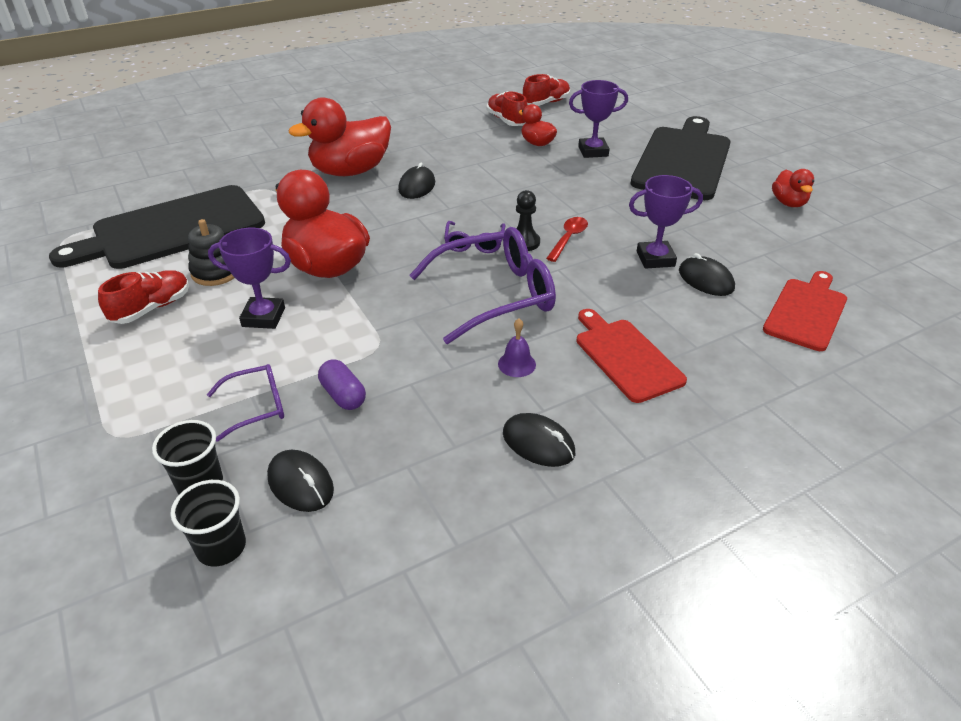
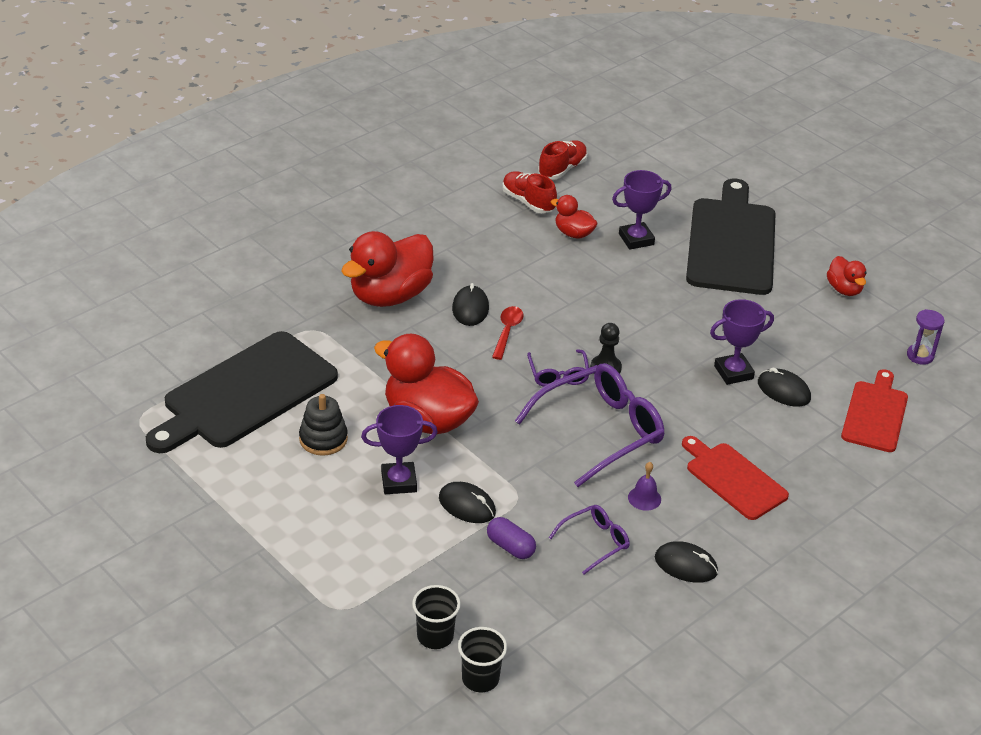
camera: 15 degrees left, 0 degrees up
red shoe [98,270,189,324] -> none
purple glasses [207,364,284,442] -> purple glasses moved to [549,505,630,574]
black mouse [267,450,334,512] -> black mouse moved to [439,482,496,523]
red spoon [546,217,588,262] -> red spoon moved to [492,306,524,360]
none -> purple hourglass [907,309,945,365]

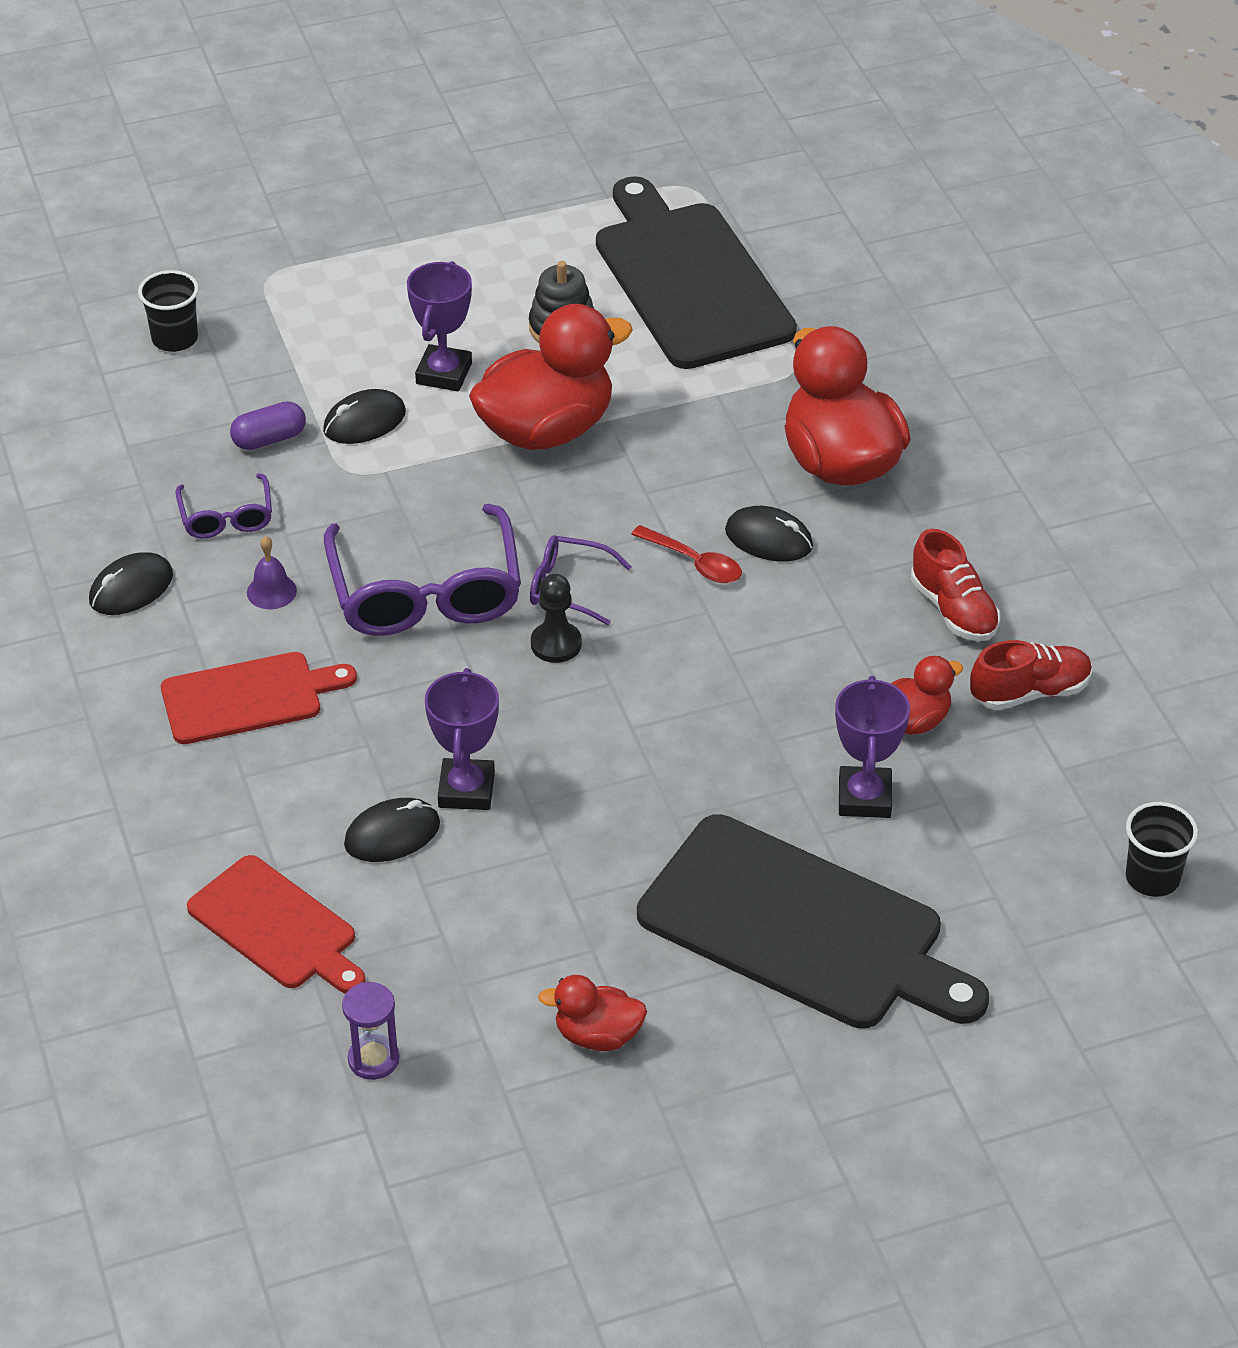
camera: 115 degrees right, 5 degrees up
black cup [458,627,507,692] -> black cup moved to [1126,802,1198,897]
red shoe [538,140,588,180] -> red shoe moved to [911,529,1000,641]

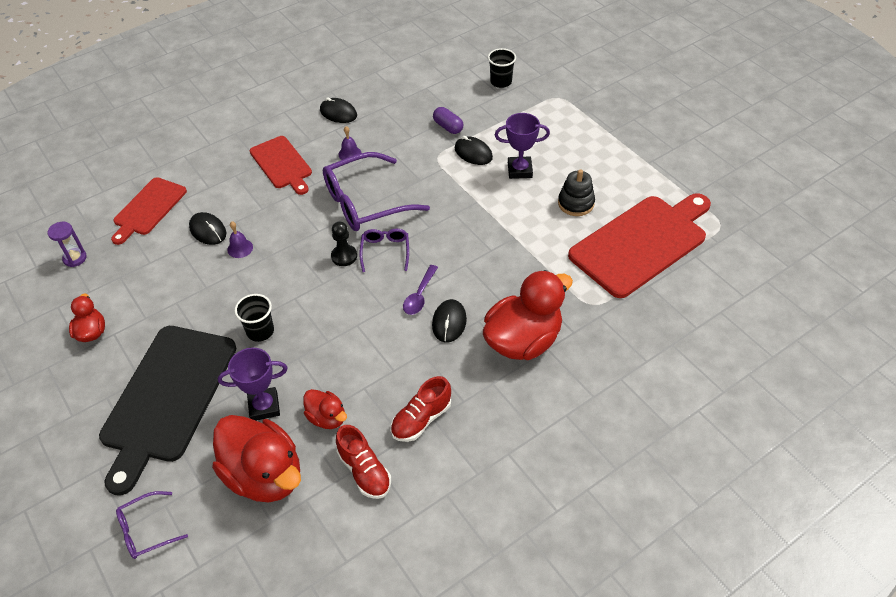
camera: 75 degrees right, 5 degrees up
purple glasses [176,473,272,538] -> purple glasses moved to [116,491,188,559]
purple trophy [425,668,499,810] -> purple bell [228,221,253,258]
red duck [469,304,633,450] -> red duck moved to [212,415,301,502]
black cutting board [596,176,797,369] -> red cutting board [568,193,711,298]
red spoon [631,525,742,583] -> purple spoon [403,265,438,315]
black cup [1126,802,1198,897] -> black cup moved to [234,294,274,342]

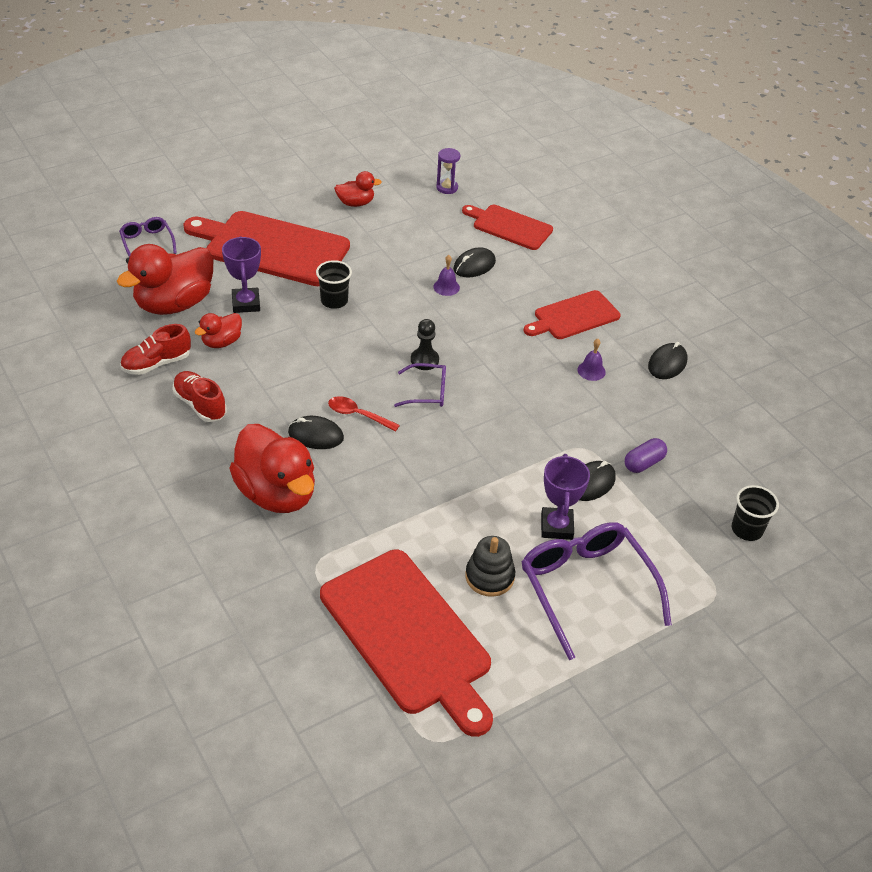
camera: 90 degrees right, 5 degrees down
black cutting board [99,326,236,496] -> red cutting board [183,211,350,286]
purple glasses [323,152,430,231] -> purple glasses moved to [522,522,672,660]
purple spoon [403,265,438,315] -> red spoon [328,396,400,432]

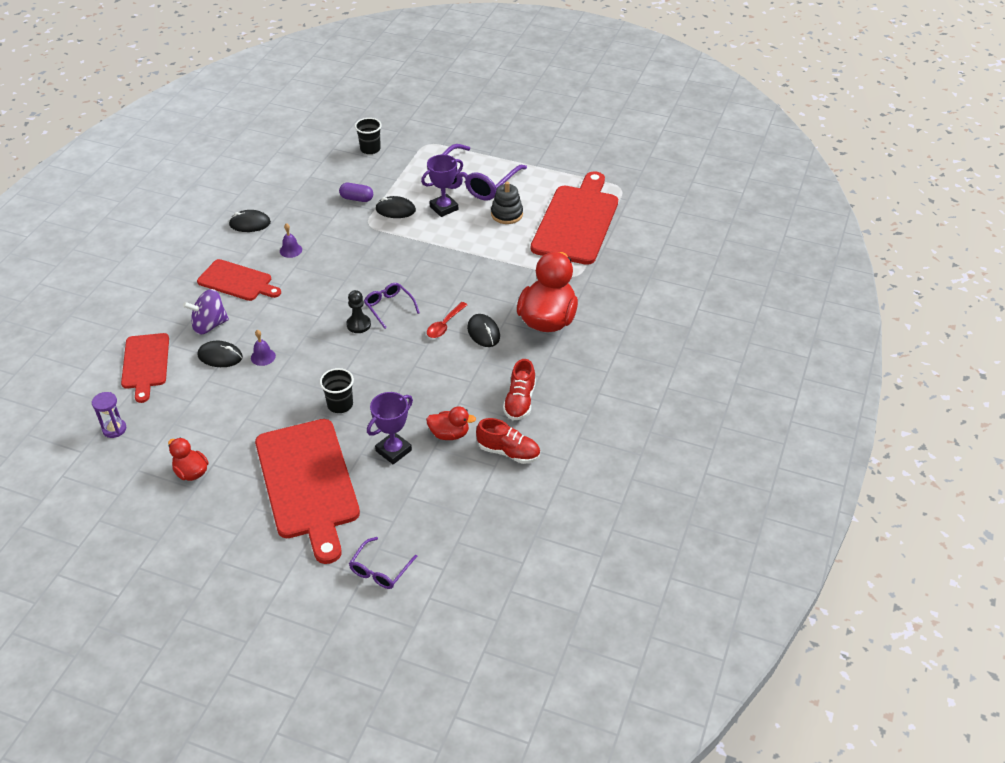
camera: 125 degrees left, 0 degrees up
red duck [117,244,213,315] -> none
red spoon [328,396,400,432] -> red spoon turned 45 degrees clockwise [427,302,467,338]
none -> purple spinning top [183,289,229,335]

